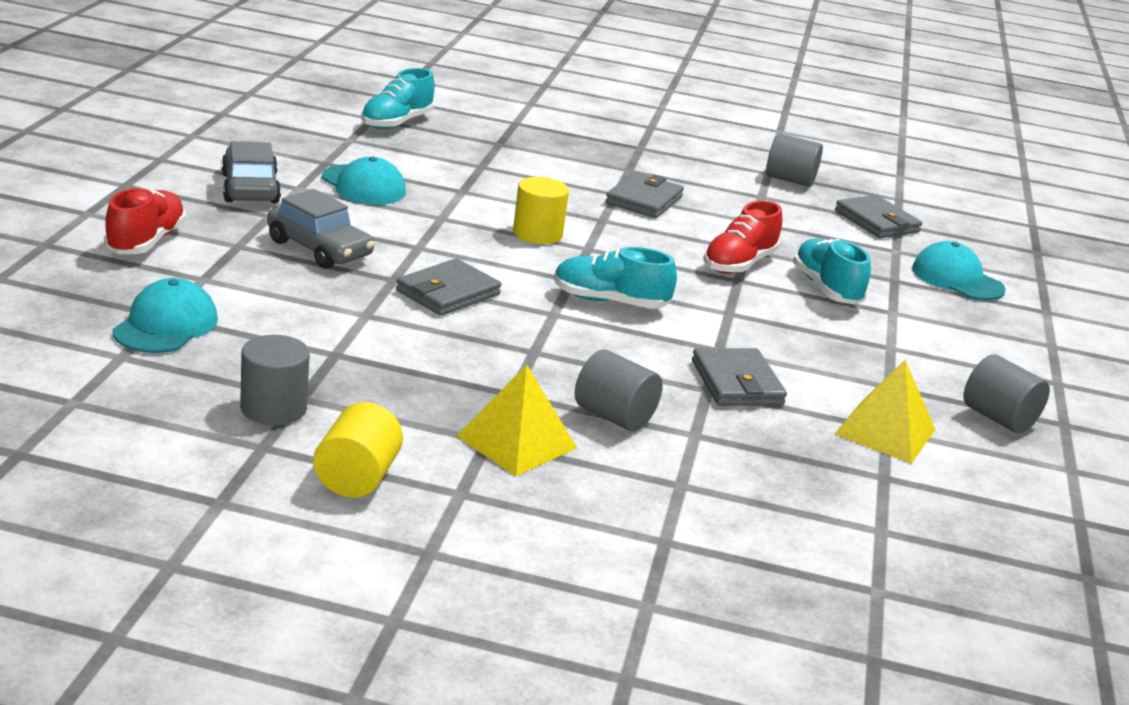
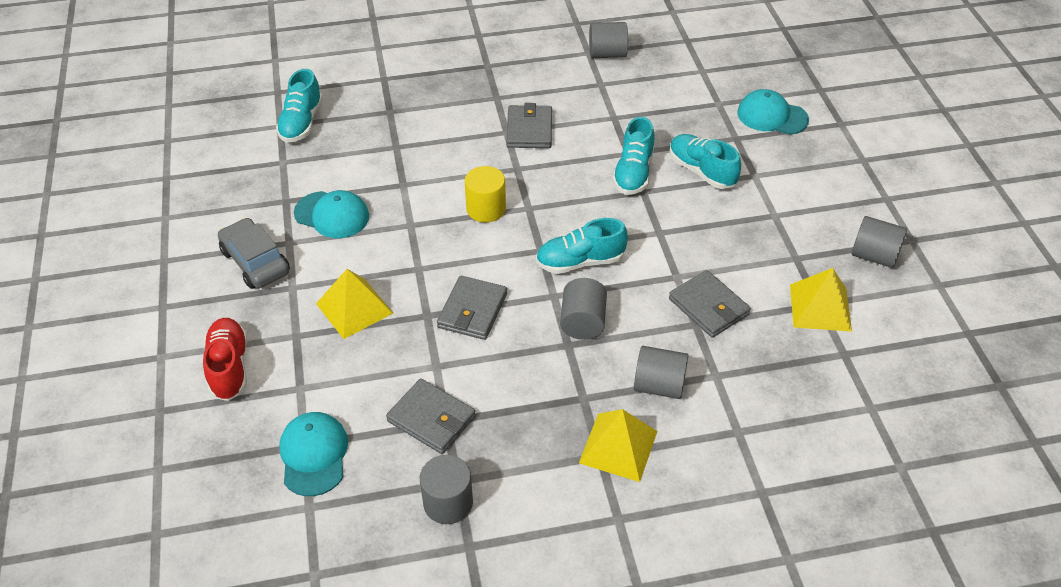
camera: 20 degrees left, 20 degrees up
grey car [267,189,375,269] -> yellow pyramid [316,269,393,339]
yellow cylinder [313,402,403,498] -> none
red shoe [703,200,782,274] -> turquoise shoe [612,117,655,195]
grey wallet [835,195,922,238] -> grey wallet moved to [386,379,476,454]
none -> grey cylinder [560,278,607,340]

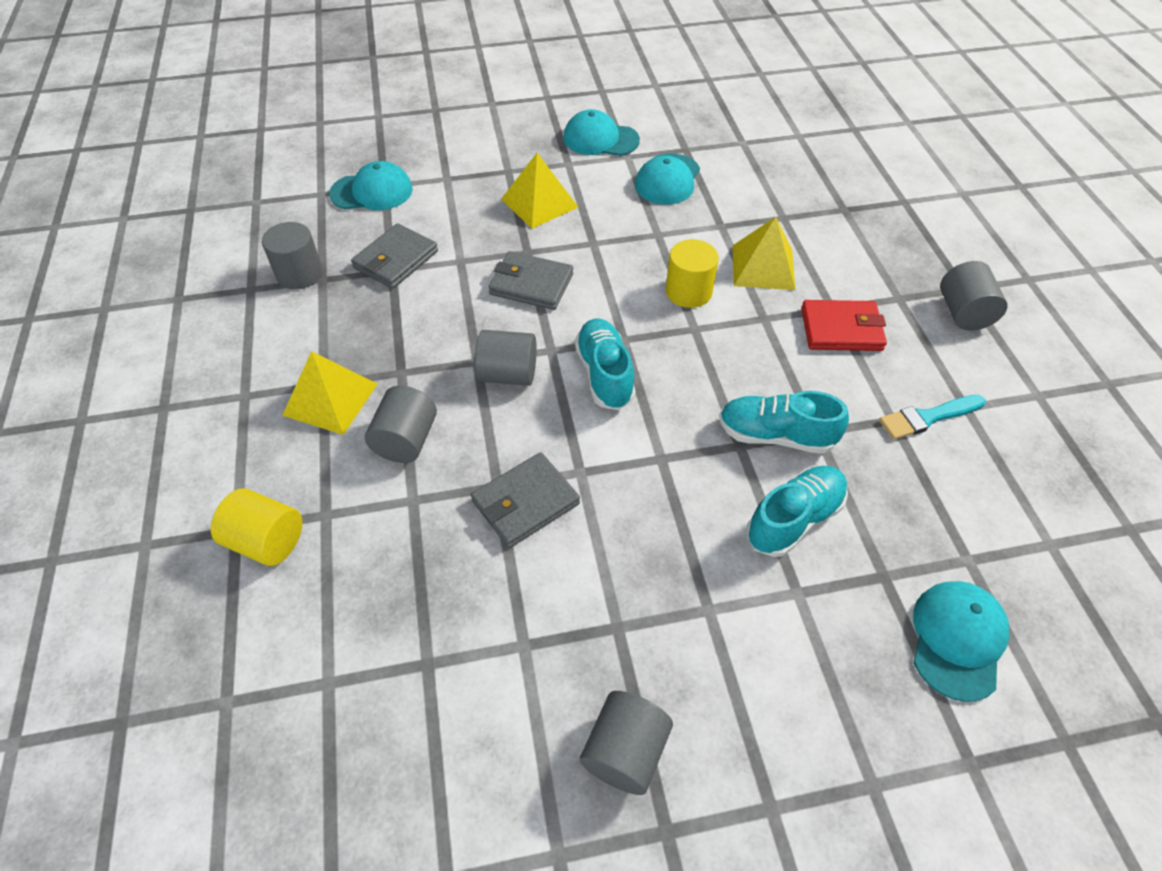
camera: 90 degrees right, 5 degrees up
red shoe [203,318,247,401] -> none
grey car [218,218,290,289] -> turquoise cap [563,109,640,156]
turquoise shoe [276,69,323,143] -> none
grey wallet [506,103,552,148] -> red wallet [801,300,887,351]
grey cylinder [589,22,628,58] -> grey cylinder moved to [940,261,1008,331]
yellow pyramid [790,268,852,332] -> yellow pyramid moved to [733,217,796,290]
none -> yellow cylinder [211,488,302,566]
none -> turquoise brush [879,395,986,440]

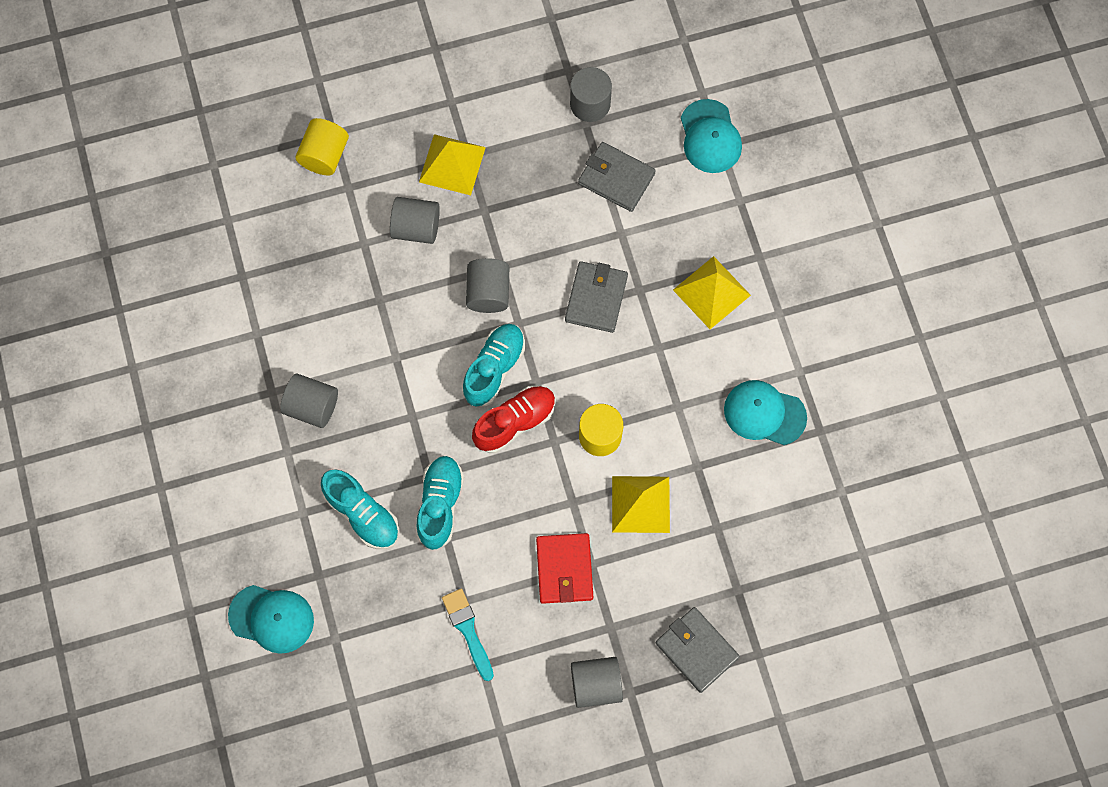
camera: 85 degrees right, 20 degrees up
grey wallet [471,452,580,548] -> grey wallet moved to [656,607,740,693]
turquoise cap [563,109,640,156] -> none
turquoise shoe [575,319,635,410] -> turquoise shoe turned 45 degrees counterclockwise [462,324,525,407]
grey cylinder [580,691,673,795] -> grey cylinder moved to [280,374,338,428]
none -> red shoe [472,386,556,453]

